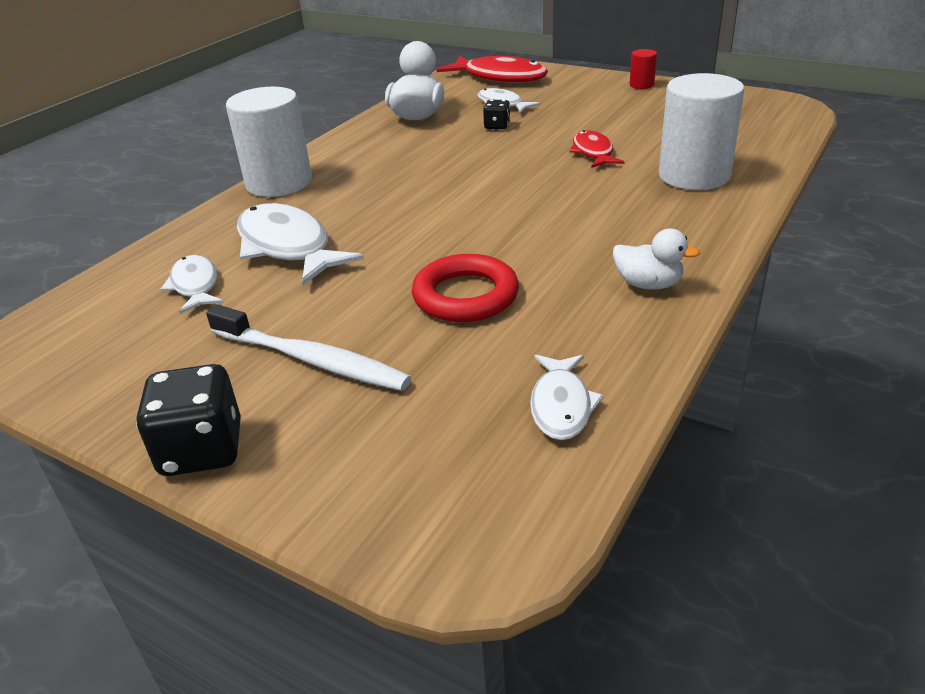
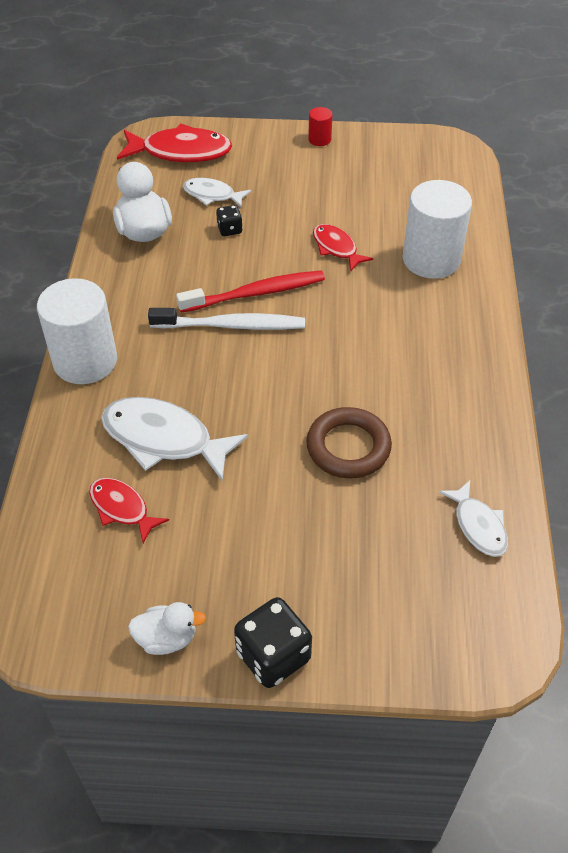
camera: 30 degrees left, 15 degrees up
white fish [161,255,224,314] -> red fish [89,478,169,543]
white toothbrush [206,305,411,391] -> white toothbrush moved to [148,308,305,330]
red ring [412,254,519,322] -> brown ring [306,407,392,479]
white duck [613,229,700,290] -> white duck moved to [128,602,206,655]
none -> red toothbrush [176,270,325,313]

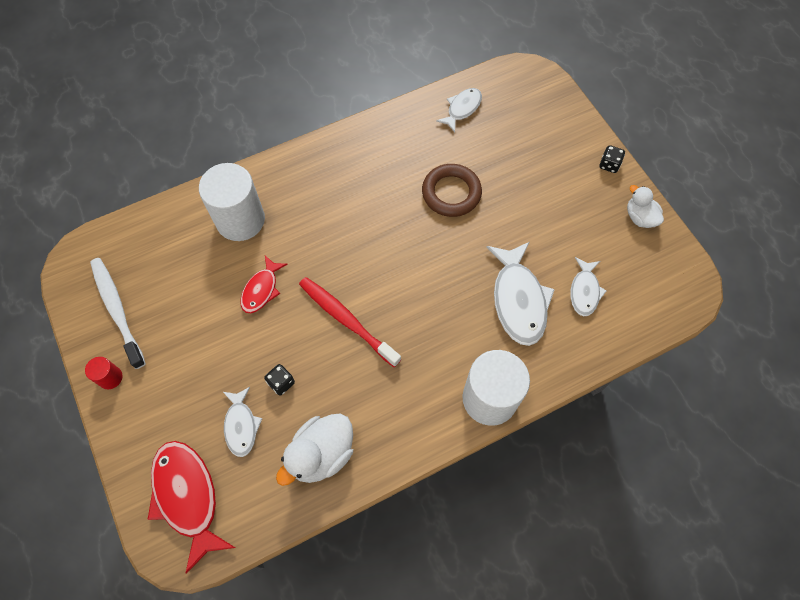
camera: 120 degrees left, 15 degrees up
red fish [89,478,169,543] -> white fish [570,257,606,316]
white toothbrush [148,308,305,330] -> white toothbrush moved to [90,258,146,369]
black dice [234,597,312,688] -> black dice [599,145,625,173], size x0.54

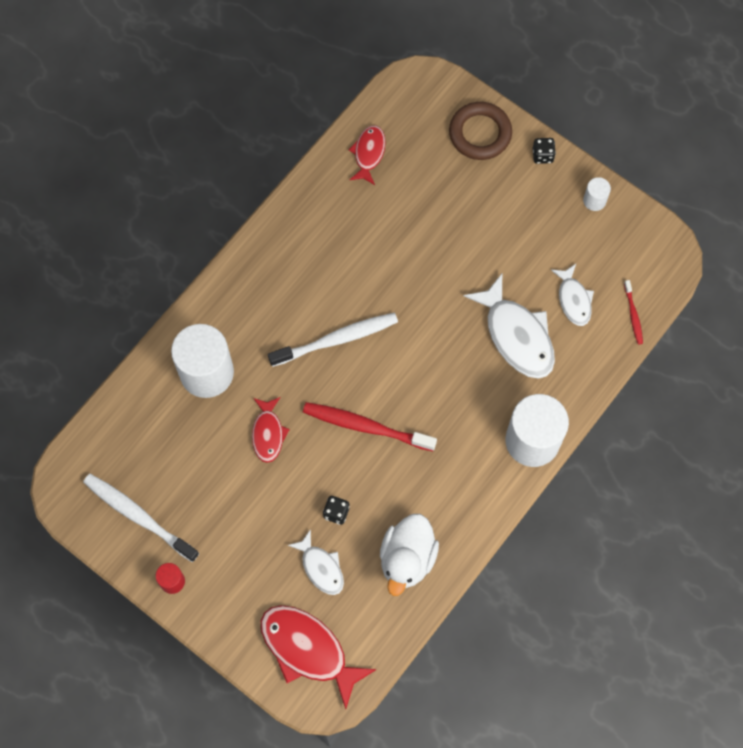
camera: 25 degrees left, 5 degrees up
brown ring [422,164,482,217] -> brown ring moved to [449,102,512,160]
white fish [436,88,482,132] -> red fish [349,125,386,185]
white duck [627,185,664,228] -> white cylinder [583,177,611,211]
none -> white toothbrush [268,313,398,367]
none -> red toothbrush [624,280,643,345]

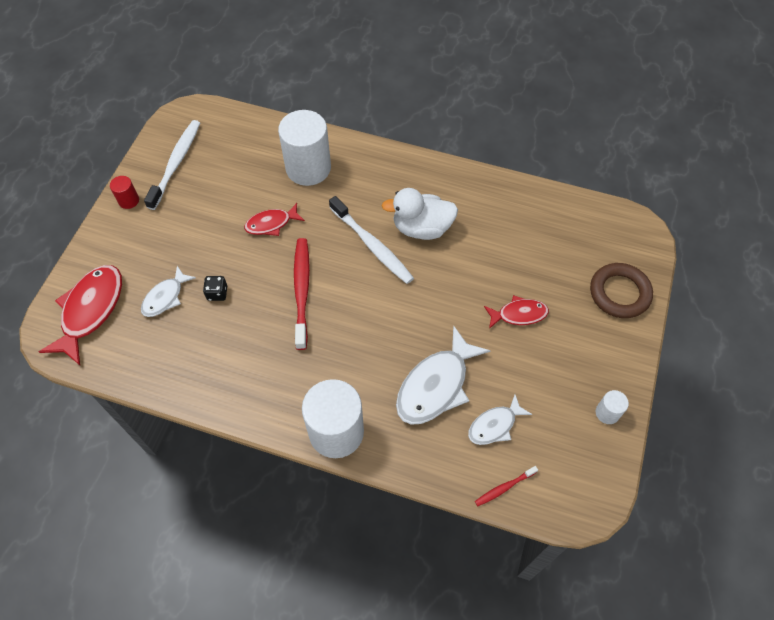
camera: 70 degrees right, 10 degrees down
red fish [349,125,386,185] -> red fish moved to [484,295,549,329]
white duck [380,514,439,596] -> white duck moved to [382,188,458,240]
black dice [533,138,556,164] -> none

